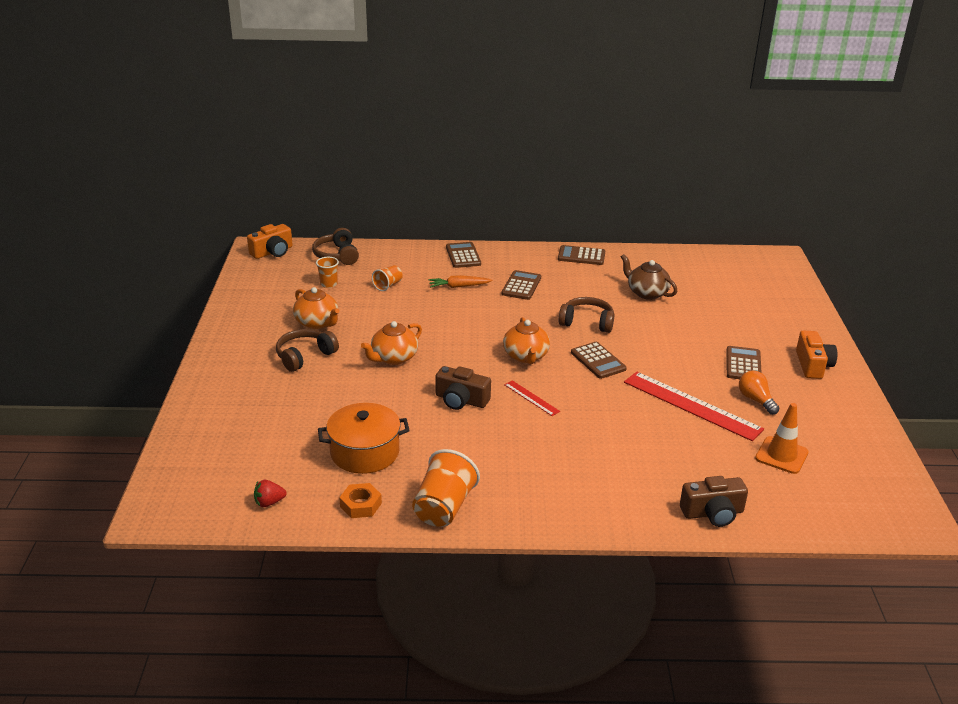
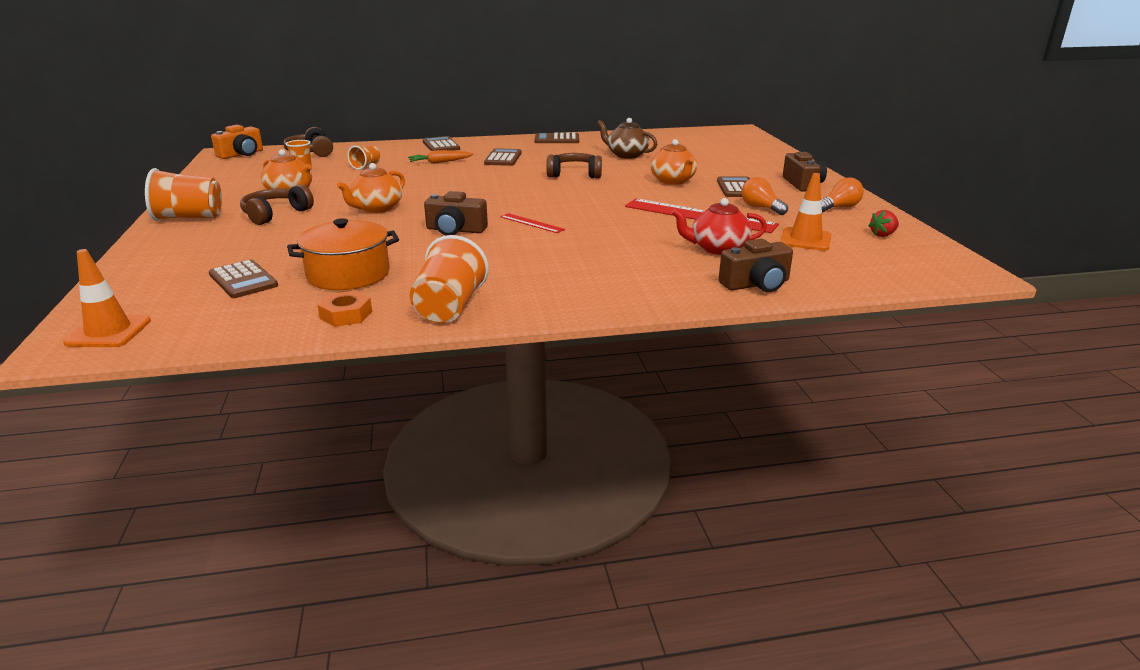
camera: 10 degrees left, 5 degrees down
red strawberry [254,480,287,507] -> red strawberry moved to [868,210,899,237]
orange teapot [503,317,550,364] -> orange teapot moved to [650,139,697,185]
brown calculator [571,342,627,379] -> brown calculator moved to [209,259,278,298]
orange camera [796,330,837,379] -> brown camera [783,152,827,192]
none -> orange traffic cone [63,249,151,347]
none -> orange cup [145,168,222,221]
none -> red teapot [671,198,767,255]
none -> orange light bulb [821,177,864,212]

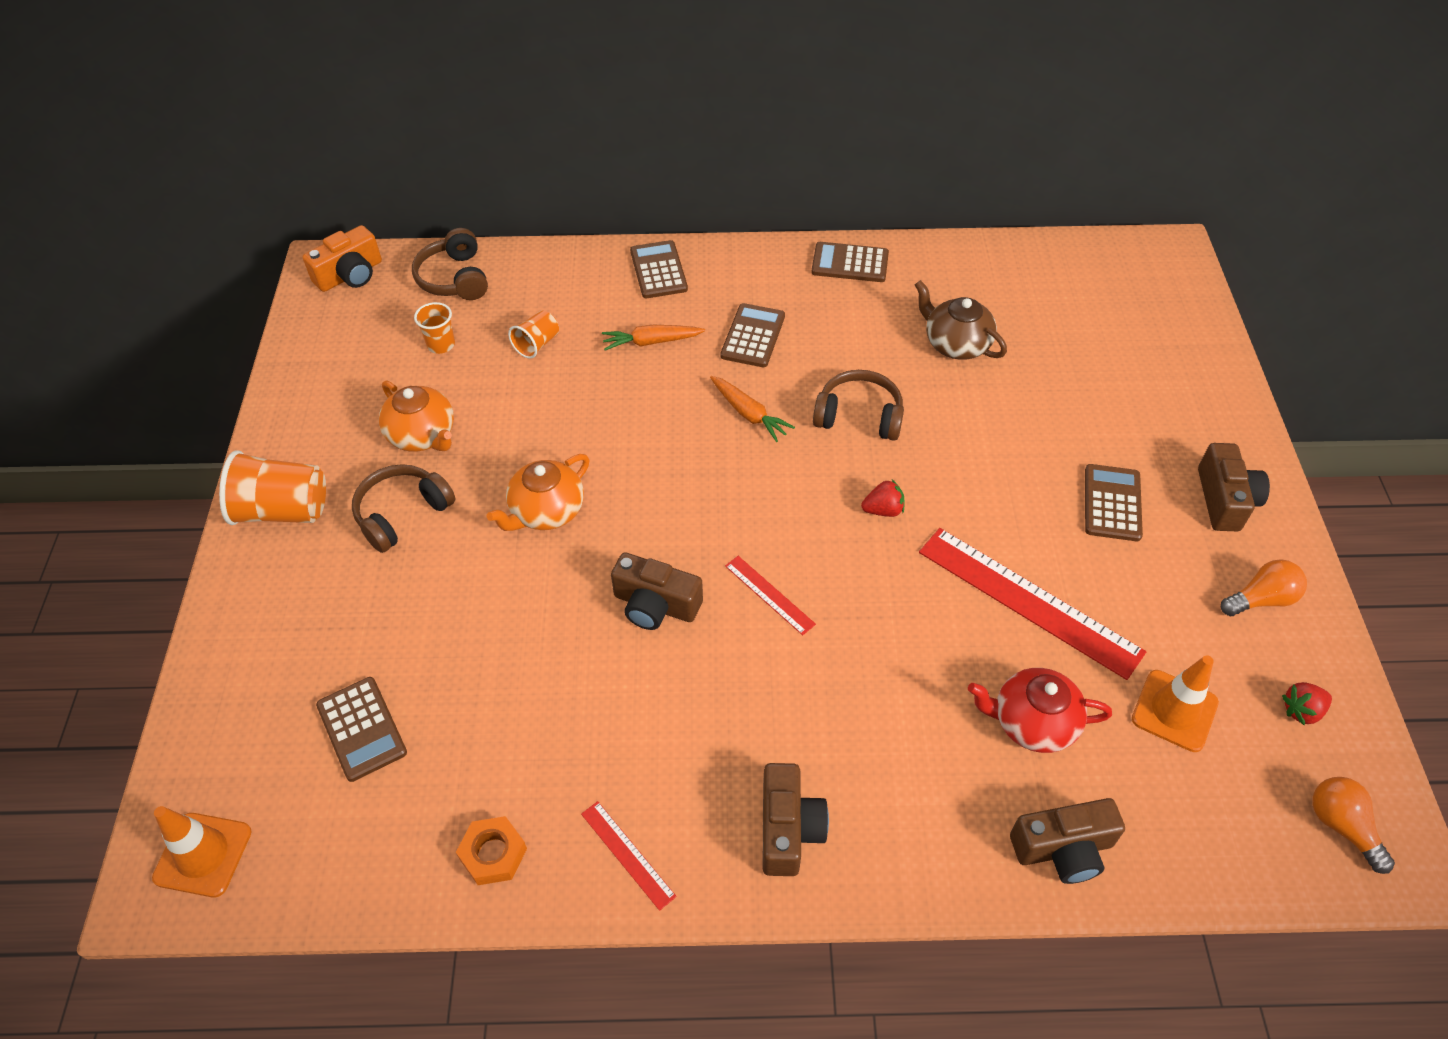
camera: 10 degrees right, 25 degrees up
orange pot [287,218,399,290] -> none
orange cup [410,235,489,323] -> red ruler [581,801,677,911]
orange teapot [650,139,697,185] -> none
orange light bulb [741,177,788,215] -> orange light bulb moved to [1312,777,1395,874]
none -> orange carrot [710,376,795,442]
none -> brown camera [762,763,829,876]
none -> red strawberry [861,480,905,517]

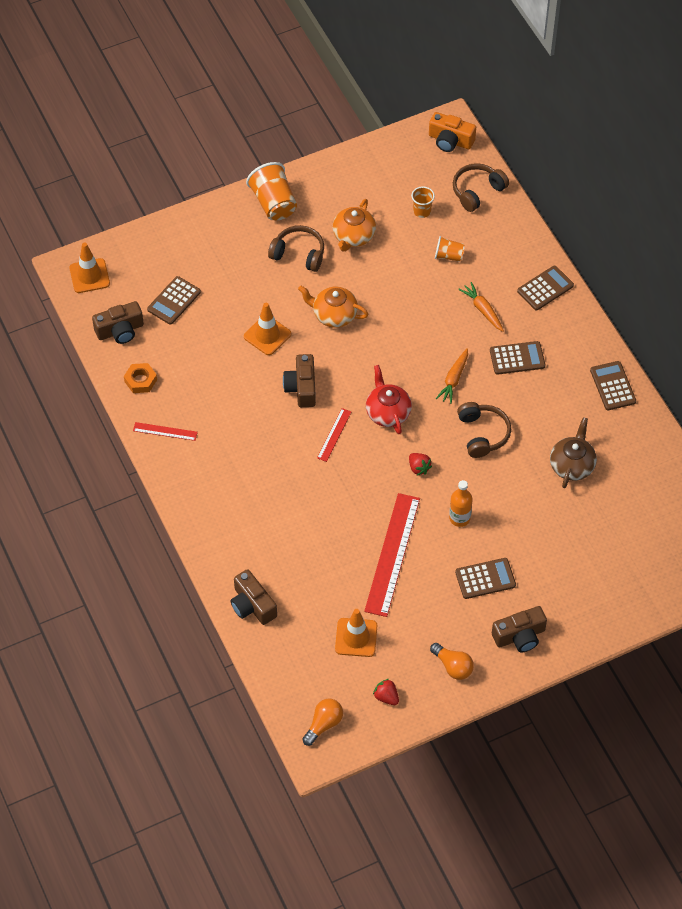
camera: 65 degrees right, 5 degrees up
red ruler [581,801,677,911] -> red ruler turned 75 degrees clockwise [133,422,198,441]
brown camera [762,763,829,876] -> brown camera moved to [92,301,144,344]
red teapot [968,668,1112,753] -> red teapot moved to [366,365,412,434]
none -> orange traffic cone [244,303,291,355]
none -> orange bottle [449,480,473,527]

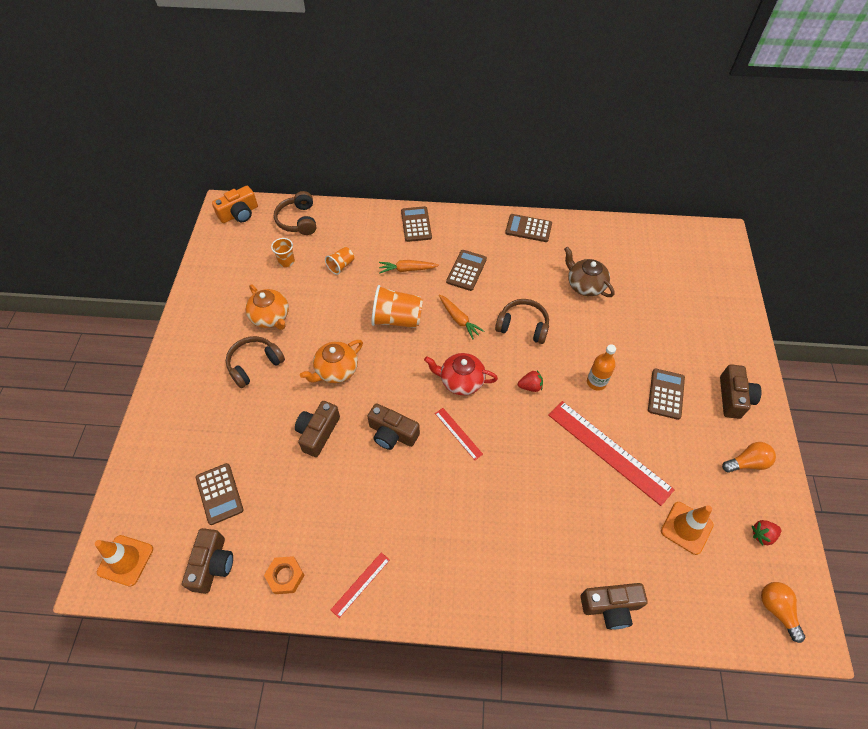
camera: 60 degrees left, 0 degrees up
orange traffic cone [244,303,291,355] -> brown camera [295,401,340,457]
orange cup [246,162,297,220] -> orange cup moved to [371,285,423,328]

